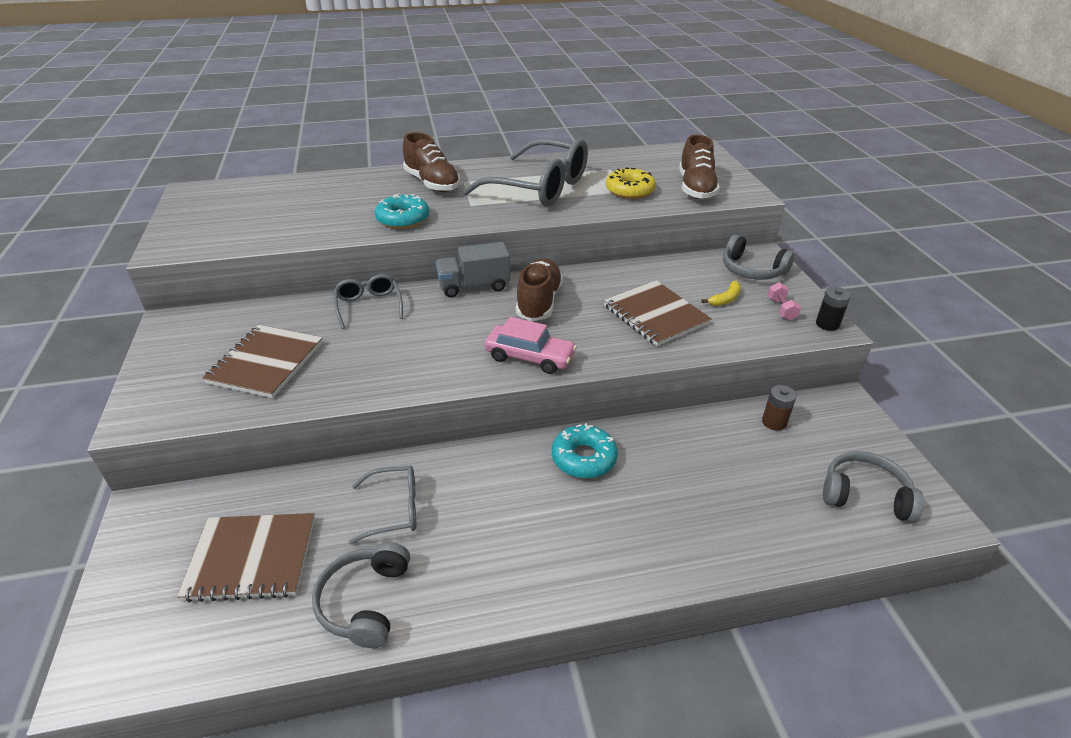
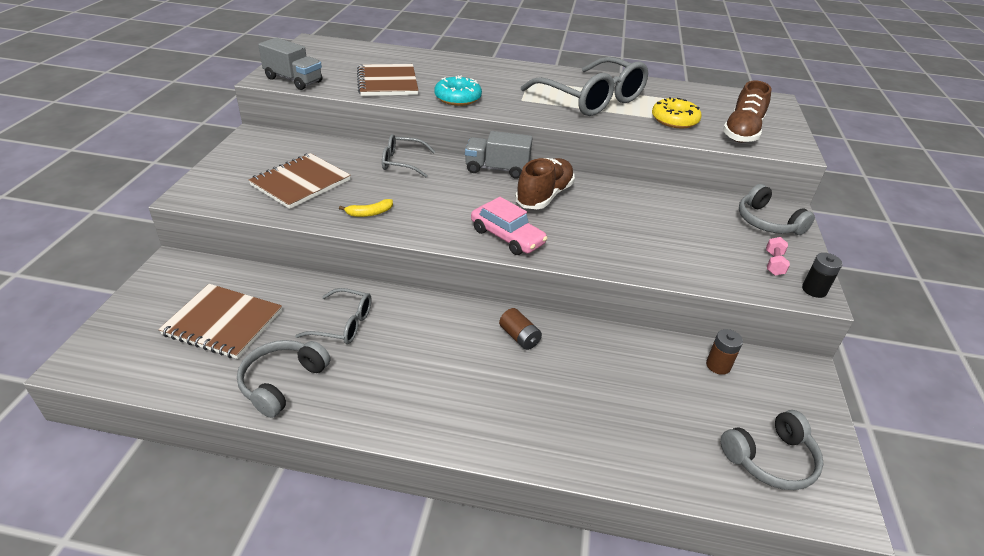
camera: 20 degrees right, 0 degrees up
grey glasses [334,274,403,329] -> grey glasses turned 90 degrees counterclockwise [382,134,435,177]
brown shoe [403,132,460,192] -> none
turquoise donut [552,423,618,478] -> brown battery [499,308,542,350]
brown notebook [604,280,712,346] -> brown notebook moved to [357,64,418,96]
yellow banana [701,281,741,306] -> yellow banana moved to [339,199,393,217]
grey headphones [823,451,924,523] -> grey headphones turned 120 degrees clockwise [721,410,824,490]
none -> grey truck [258,37,322,90]

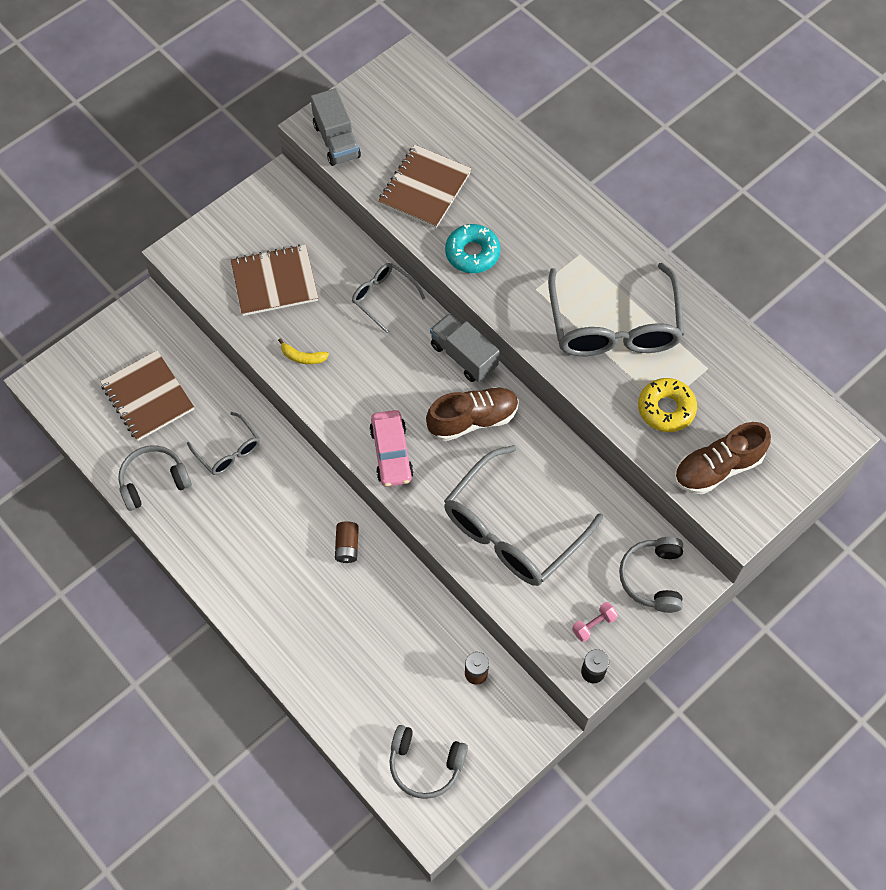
camera: 40 degrees right, 25 degrees up
none -> grey glasses [444,445,603,586]

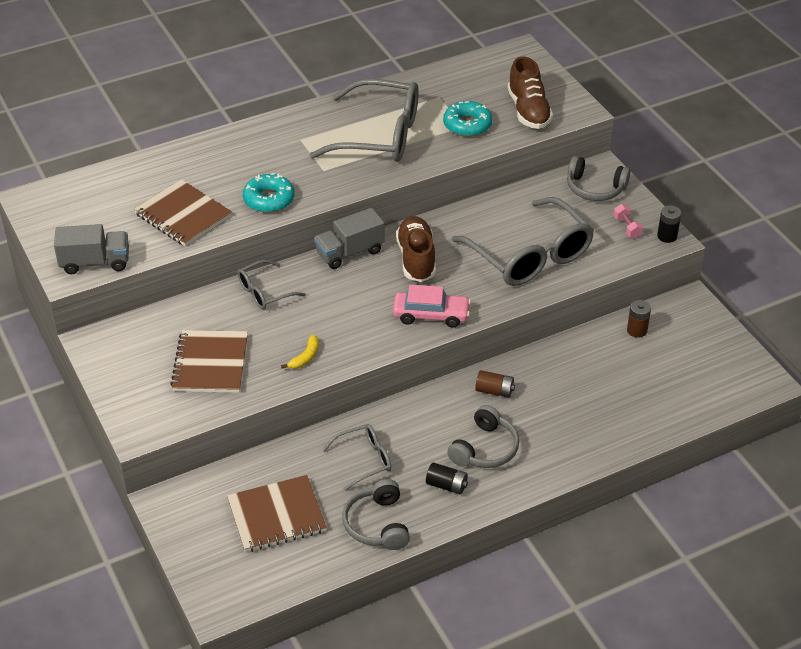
camera: 75 degrees left, 20 degrees down
grey headphones [389,725,468,799] -> grey headphones moved to [447,405,519,468]
yellow donut [638,378,697,432] -> turquoise donut [443,101,492,137]
none -> black battery [426,462,468,494]

